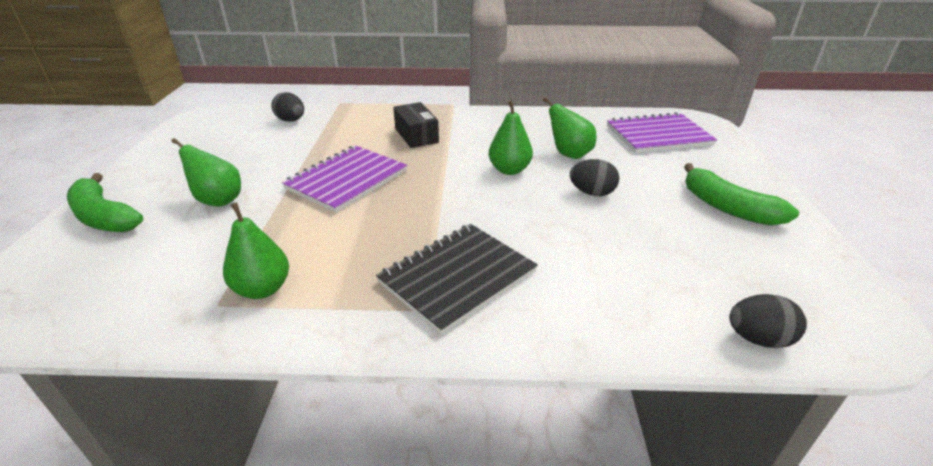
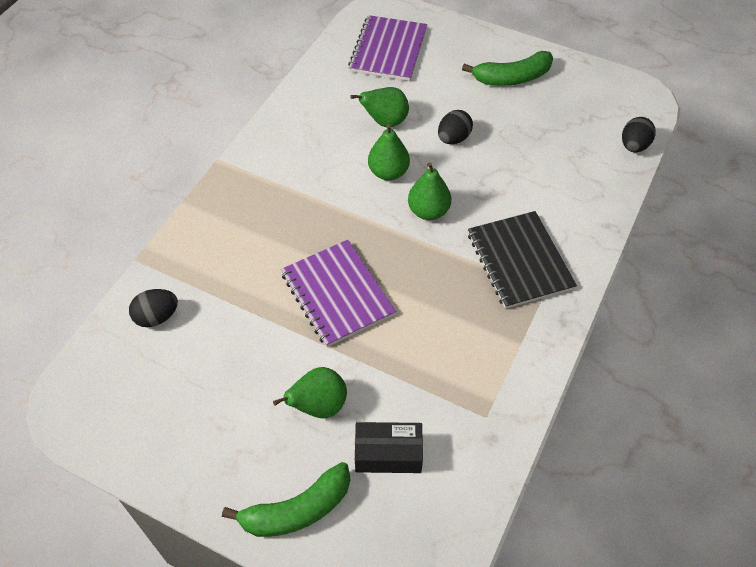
camera: 65 degrees left, 20 degrees up
green pear [223,202,289,299] -> green pear moved to [408,162,451,220]
black box [393,102,439,148] -> black box moved to [355,422,423,473]

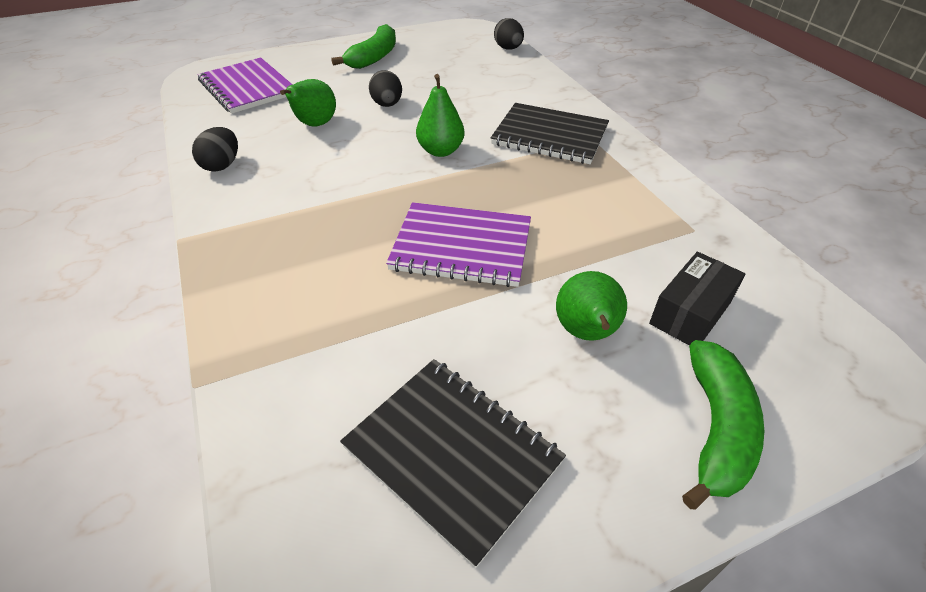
camera: 50 degrees left, 10 degrees down
black egg [129,289,178,327] -> black egg moved to [192,127,238,172]
green pear [368,124,410,181] -> none
none -> black notebook [340,359,566,568]

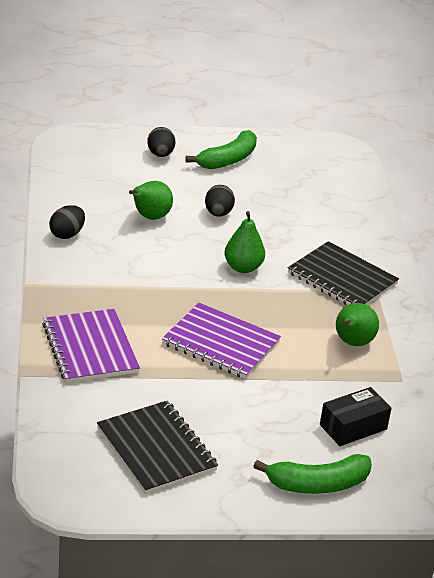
camera: 15 degrees right, 10 degrees down
purple notebook [198,58,293,114] -> purple notebook moved to [42,309,140,383]
black egg [494,18,524,50] -> black egg moved to [147,127,176,157]
green pear [556,271,627,341] -> green pear moved to [336,303,379,346]
green banana [682,340,764,510] -> green banana turned 45 degrees clockwise [253,454,372,494]

